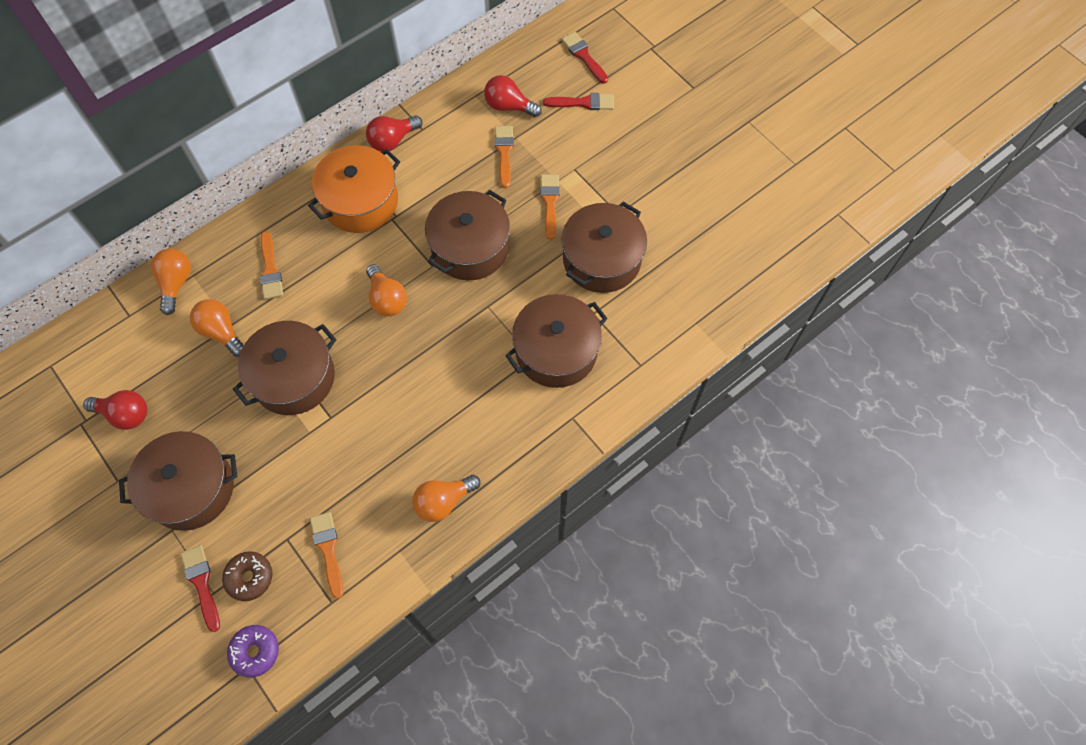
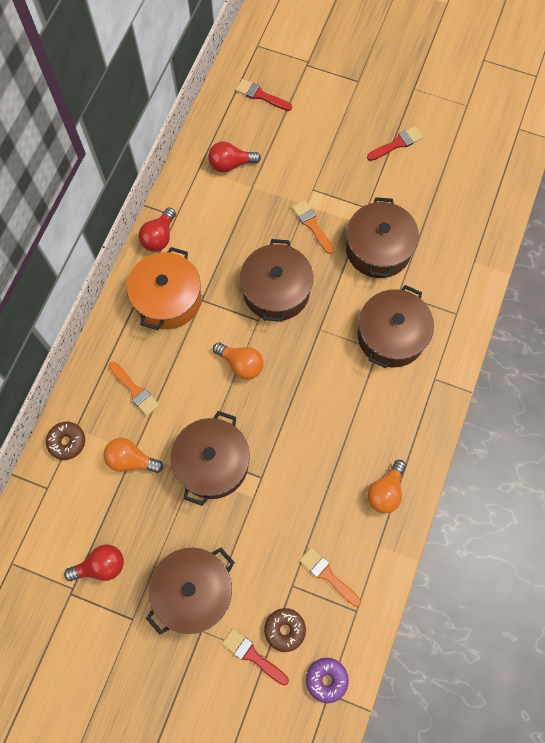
camera: 30 degrees left, 5 degrees up
orange light bulb [151,248,191,315] -> brown donut [46,422,85,460]
orange brush [495,126,514,188] -> none
red brush [543,93,614,110] -> red brush moved to [367,126,423,161]

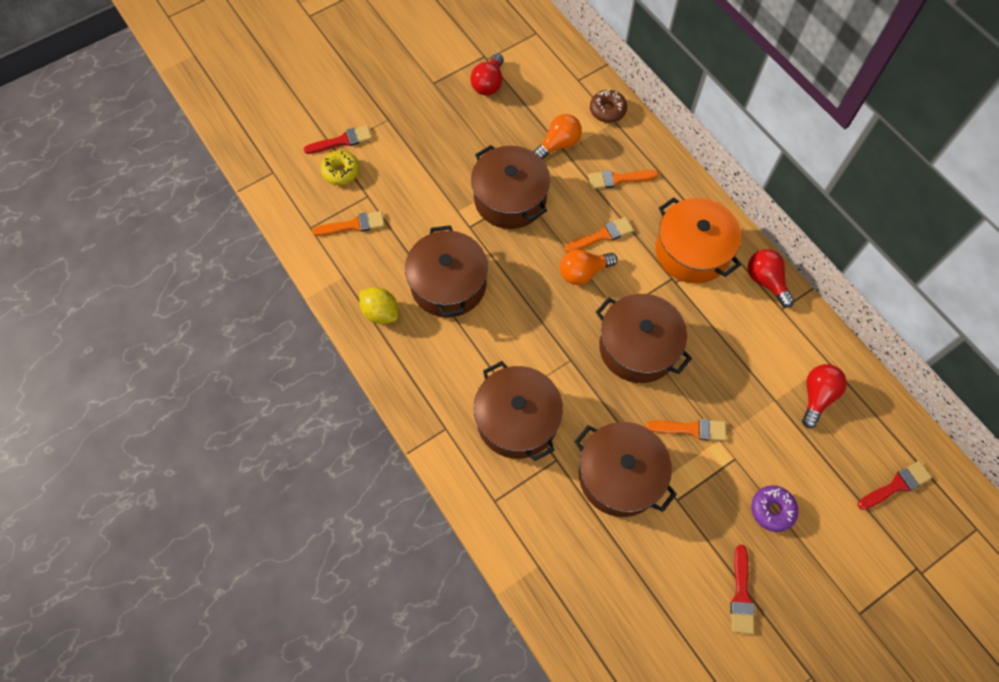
camera: 125 degrees right, 5 degrees down
brown pot [146,548,235,635] -> brown pot moved to [405,225,488,317]
brown donut [264,608,306,652] -> yellow donut [320,151,360,185]
purple donut [306,658,349,703] -> purple donut moved to [751,485,799,532]
orange light bulb [367,460,406,513] -> yellow lemon [359,287,398,324]
none -> orange brush [565,217,634,252]

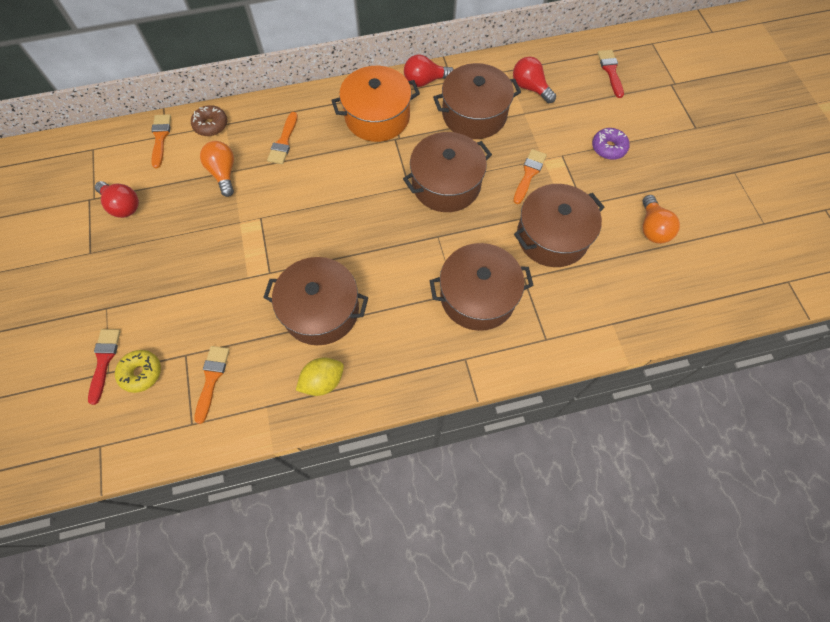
camera: 70 degrees left, 0 degrees up
brown pot [471,145,550,229] -> brown pot moved to [433,63,521,139]
orange light bulb [560,250,617,285] -> orange light bulb moved to [642,195,680,244]
orange brush [565,217,634,252] -> orange brush moved to [151,114,171,168]
red brush [731,545,755,634] -> none

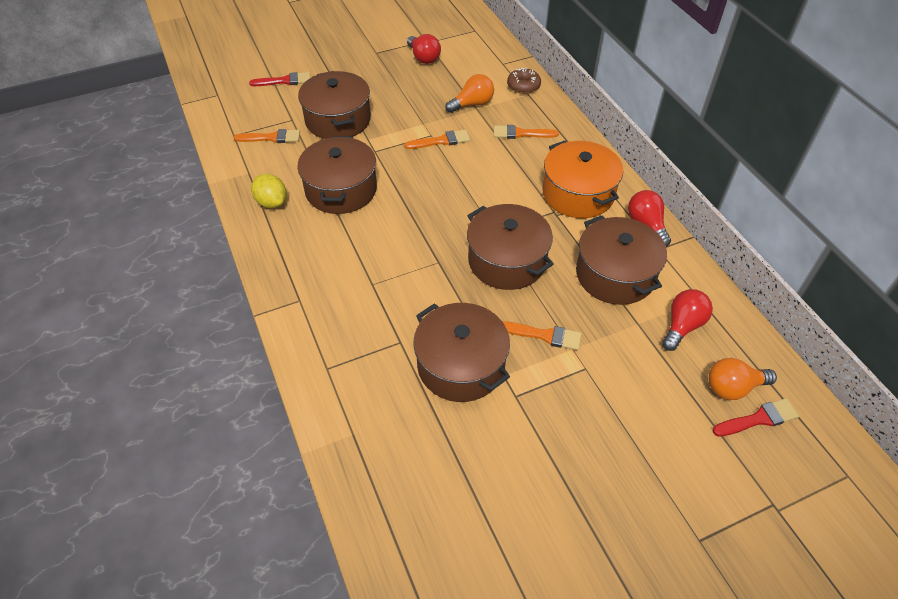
camera: 80 degrees right, 15 degrees down
red light bulb [95,181,139,218] -> red light bulb turned 60 degrees counterclockwise [407,34,441,64]
yellow donut [115,350,161,393] -> none
orange brush [151,114,171,168] -> orange brush moved to [404,130,470,149]
brown pot [429,243,534,331] -> brown pot moved to [298,71,371,139]
purple donut [592,128,630,160] -> none
orange light bulb [642,195,680,244] -> orange light bulb moved to [708,358,777,400]

